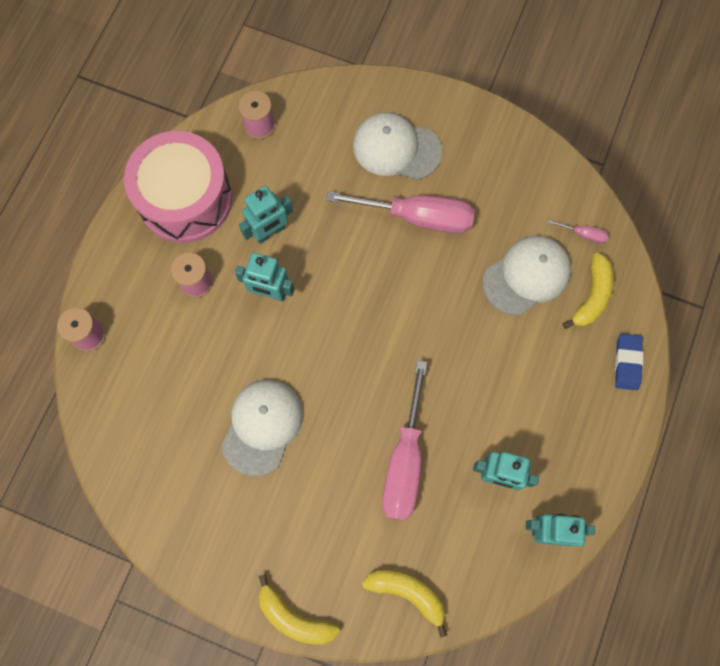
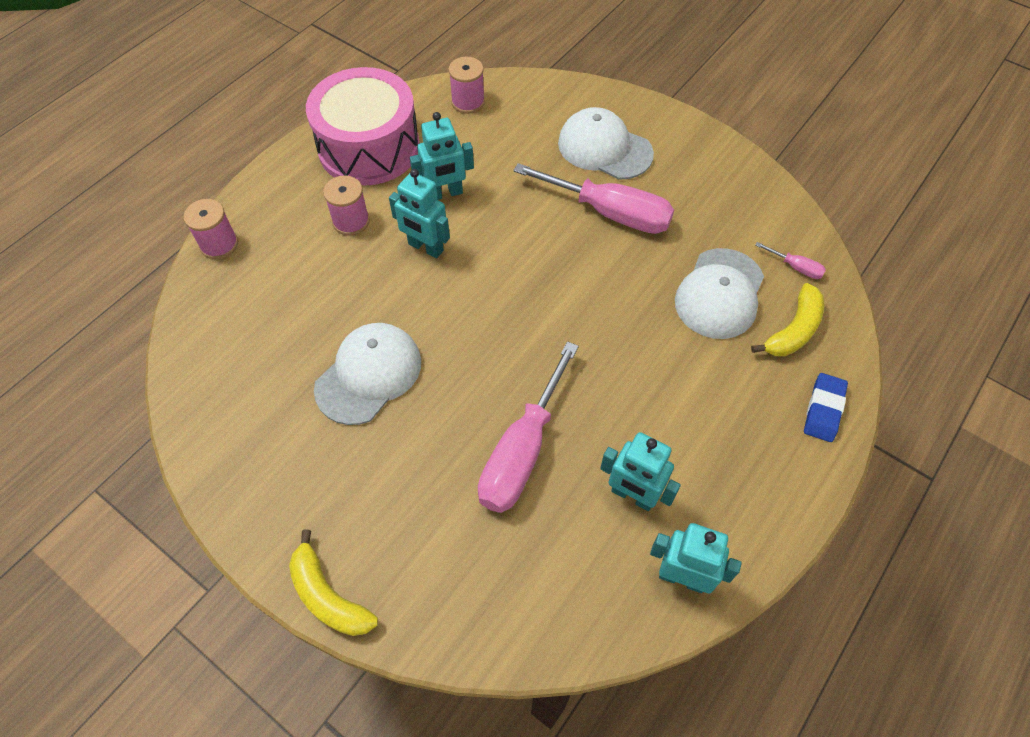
camera: 15 degrees right, 15 degrees down
yellow banana [362,570,447,638] -> none
white cap [483,236,571,315] -> white cap turned 135 degrees clockwise [675,248,764,339]

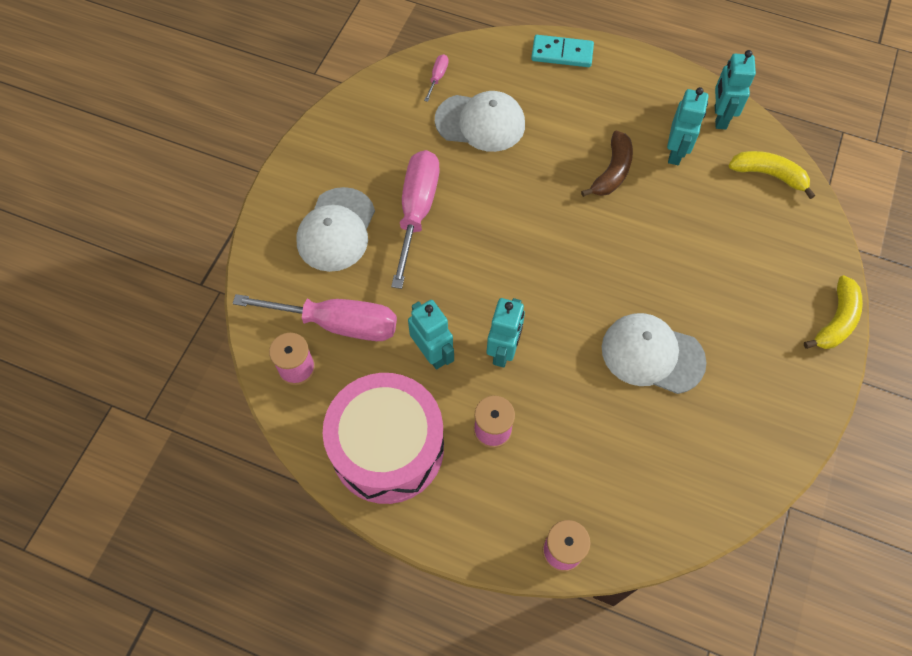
camera: 105 degrees left, 5 degrees up
pink screwdriver [478,341,579,513] -> pink screwdriver moved to [233,294,397,341]
yellow banana [751,283,824,356] -> yellow banana moved to [729,151,815,199]
blue eraser [804,373,848,442] -> turquoise domino [531,35,594,67]
none -> brown banana [581,131,633,197]

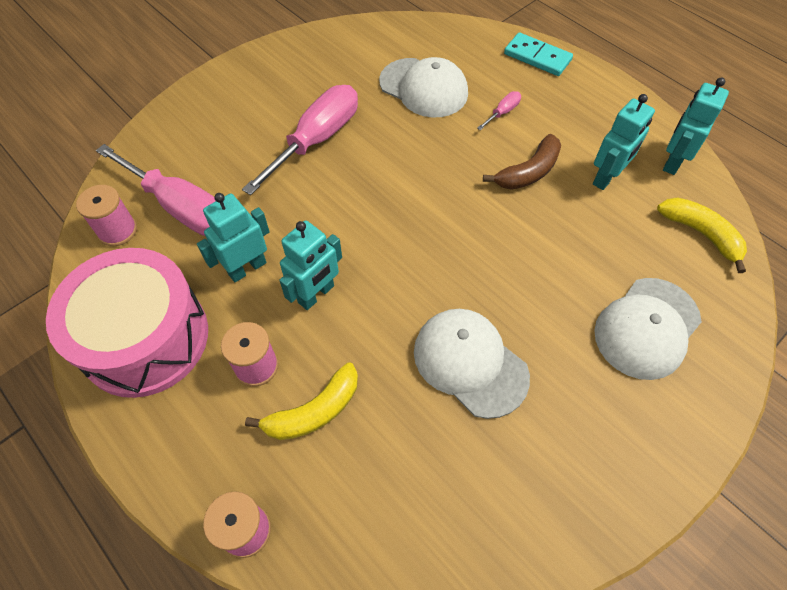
camera: 25 degrees right, 5 degrees down
white cap [296,187,375,272] -> white cap moved to [594,278,702,380]
turquoise robot [408,300,454,370] -> turquoise robot turned 120 degrees counterclockwise [197,193,270,282]
pink screwdriver [424,54,448,102] -> pink screwdriver moved to [477,91,521,130]
yellow banana [804,275,863,349] -> yellow banana moved to [245,362,358,440]

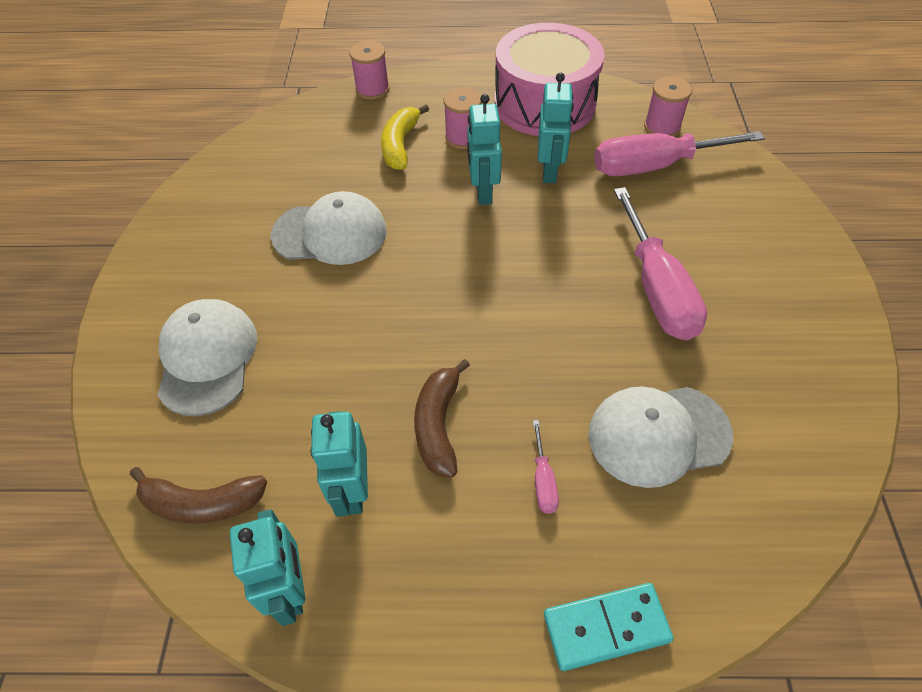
camera: 135 degrees right, 5 degrees down
yellow banana [657,197,747,273] -> brown banana [130,467,267,524]

